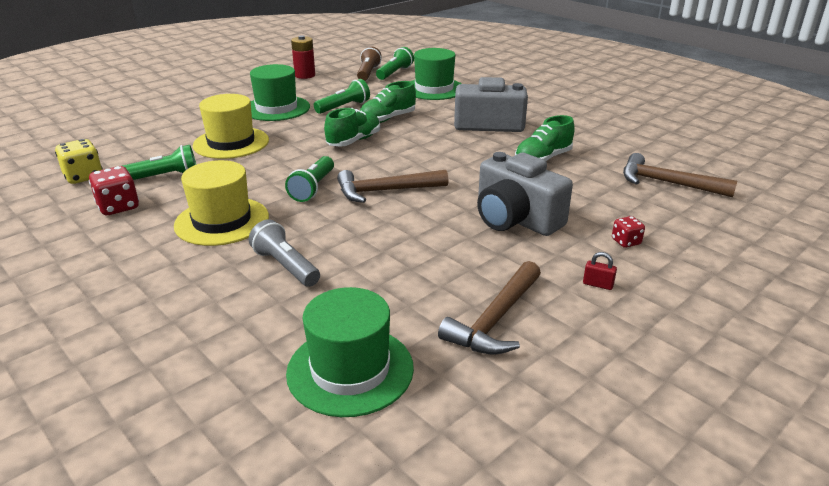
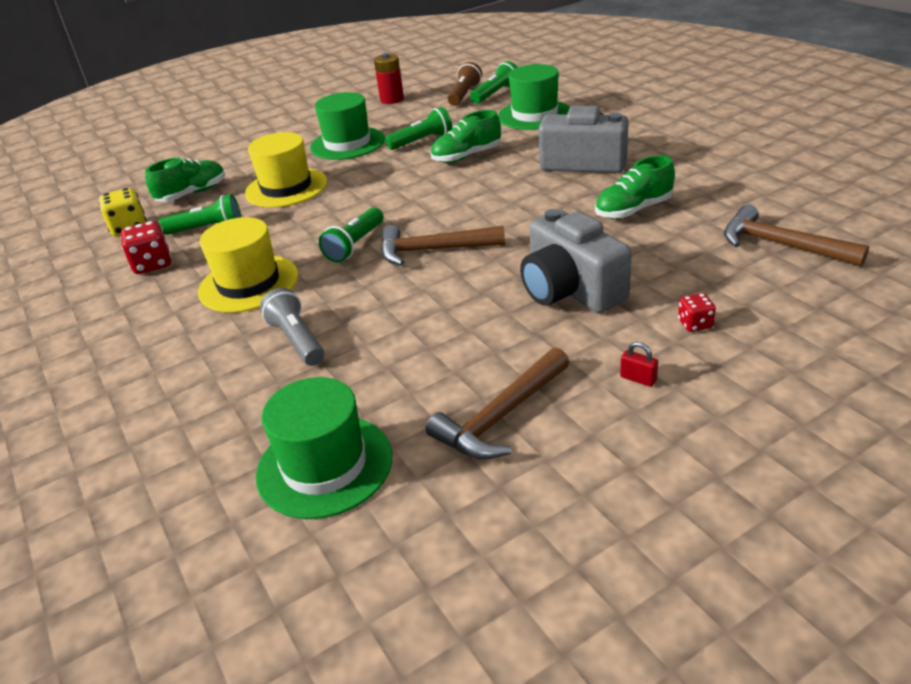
camera: 15 degrees right, 5 degrees up
green shoe [324,108,380,147] -> green shoe moved to [145,158,225,202]

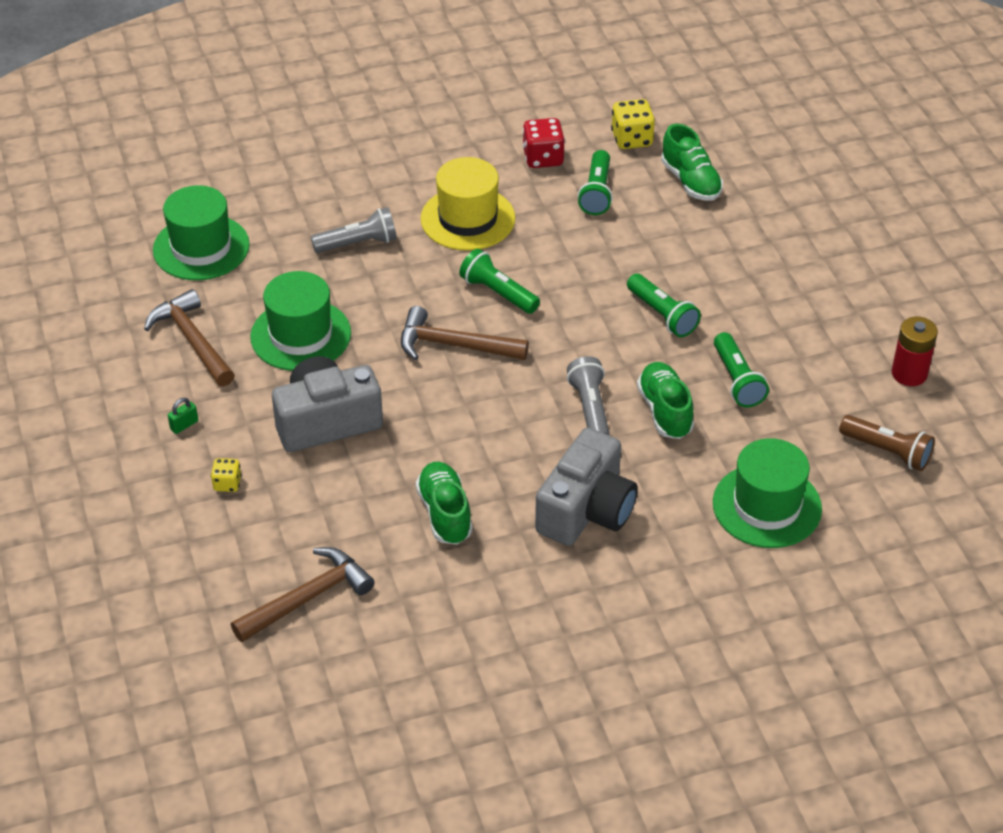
camera: 100 degrees right, 10 degrees up
yellow hat [245,132,327,208] -> none
green hat [310,92,385,160] -> green hat moved to [250,271,351,371]
brown hammer [381,225,505,266] -> brown hammer turned 90 degrees counterclockwise [401,306,529,360]
green flashlight [470,61,518,104] -> green flashlight moved to [627,274,701,337]
red padlock [620,342,658,387] -> green padlock [168,398,198,434]
red dice [678,293,716,332] -> yellow dice [211,458,242,492]
none -> grey flashlight [567,356,610,435]

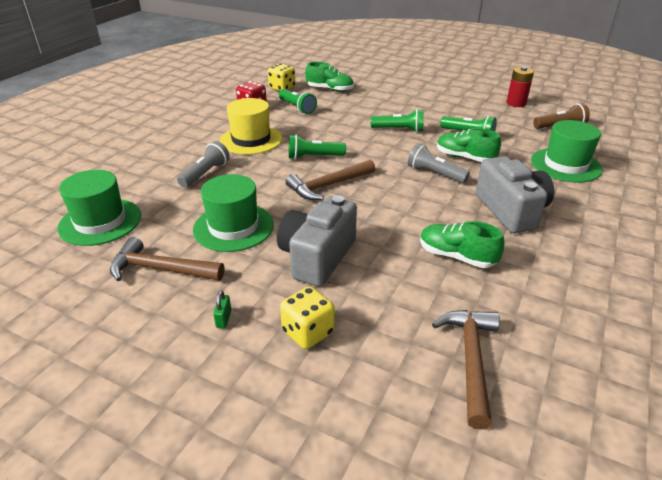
camera: 45 degrees left, 10 degrees down
yellow dice [211,458,242,492] -> yellow dice [280,286,335,349], size x1.70

